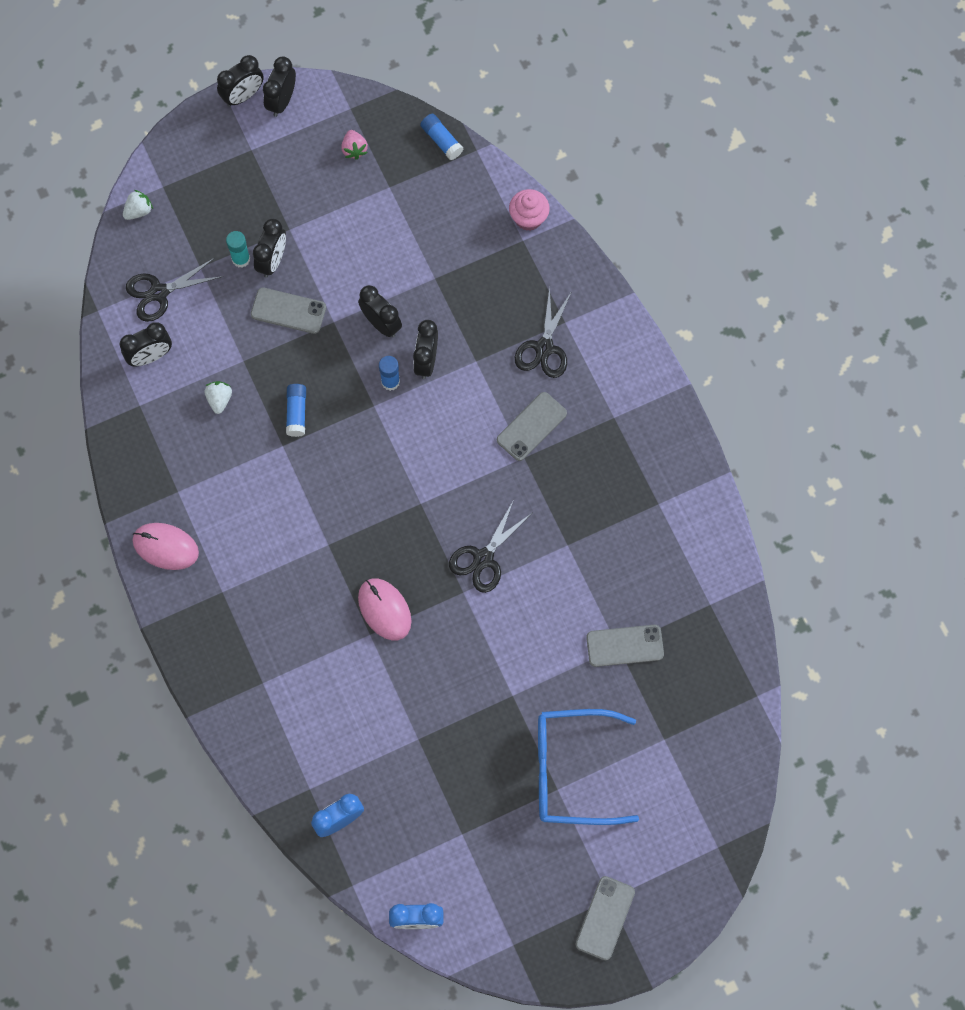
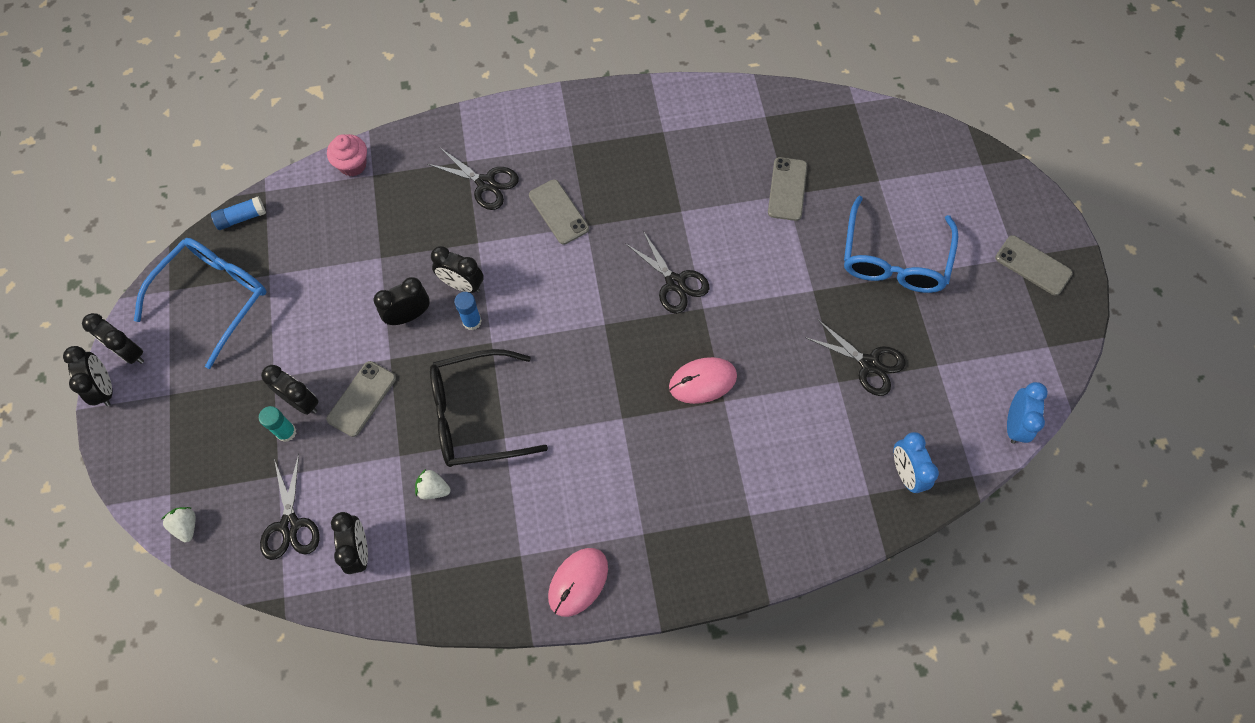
camera: 75 degrees left, 5 degrees down
blue glue stick [286,384,306,437] -> black glasses [430,349,548,467]
pink strawberry [341,130,368,160] -> blue glasses [134,238,267,369]
none -> black scissors [805,319,906,396]

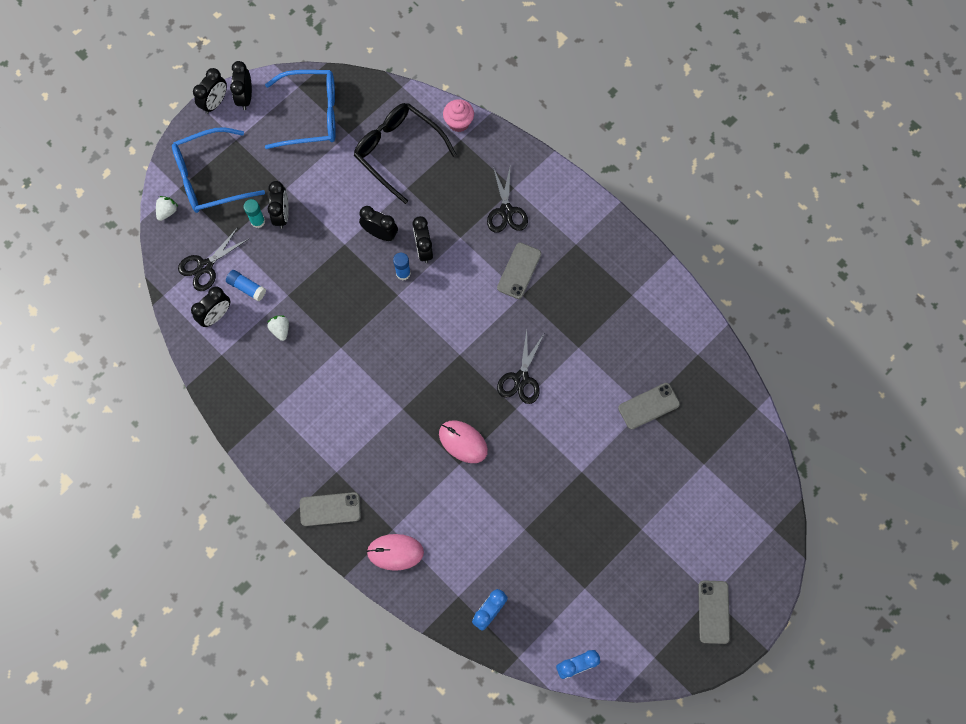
camera: 55 degrees right, 5 degrees up
blue glue stick [211,197,266,230] -> blue glue stick moved to [226,270,266,301]
grey phone [327,361,396,437] -> grey phone moved to [300,492,361,526]
black glasses [430,349,548,467] -> black glasses moved to [354,103,457,204]
pink mouse [548,548,608,617] -> pink mouse moved to [367,534,424,571]
black scissors [805,319,906,396] -> none
blue glasses [844,196,959,293] -> blue glasses moved to [172,127,265,213]

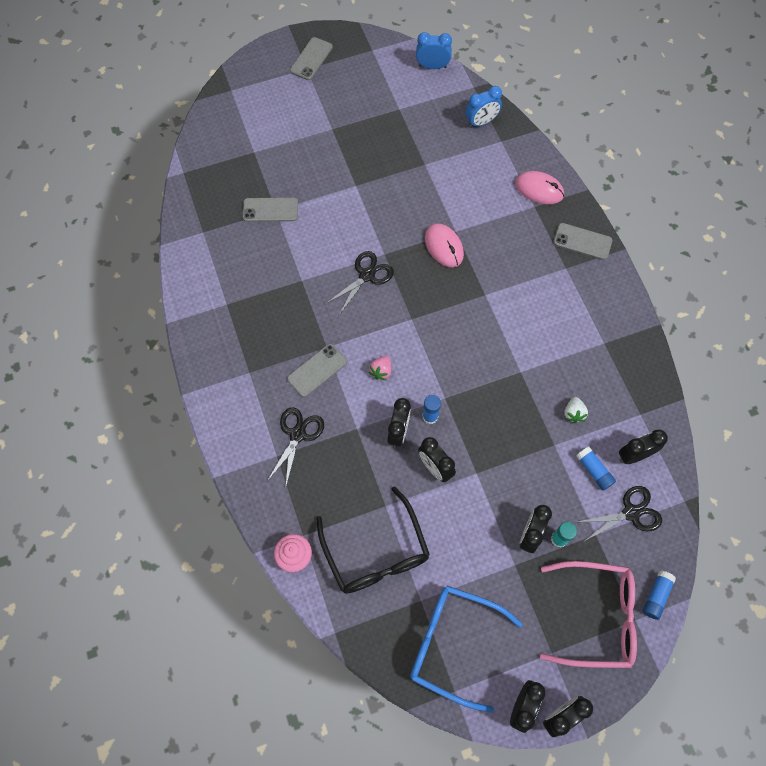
camera: 155 degrees left, 5 degrees down
white strawberry [156,196,178,221] -> blue glue stick [643,570,676,620]
blue glasses [172,127,265,213] -> pink glasses [540,561,637,668]
none -> pink strawberry [369,356,391,380]

